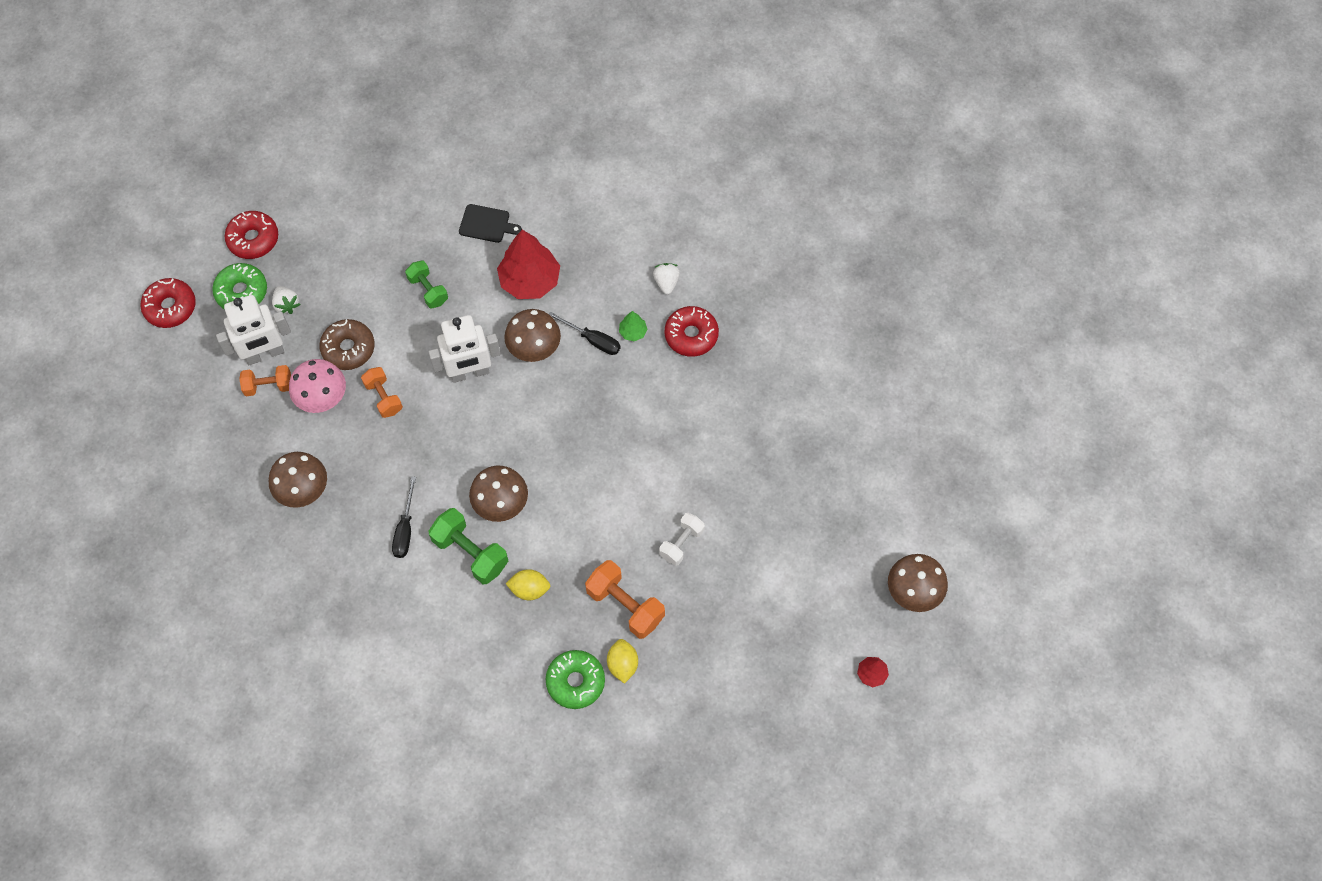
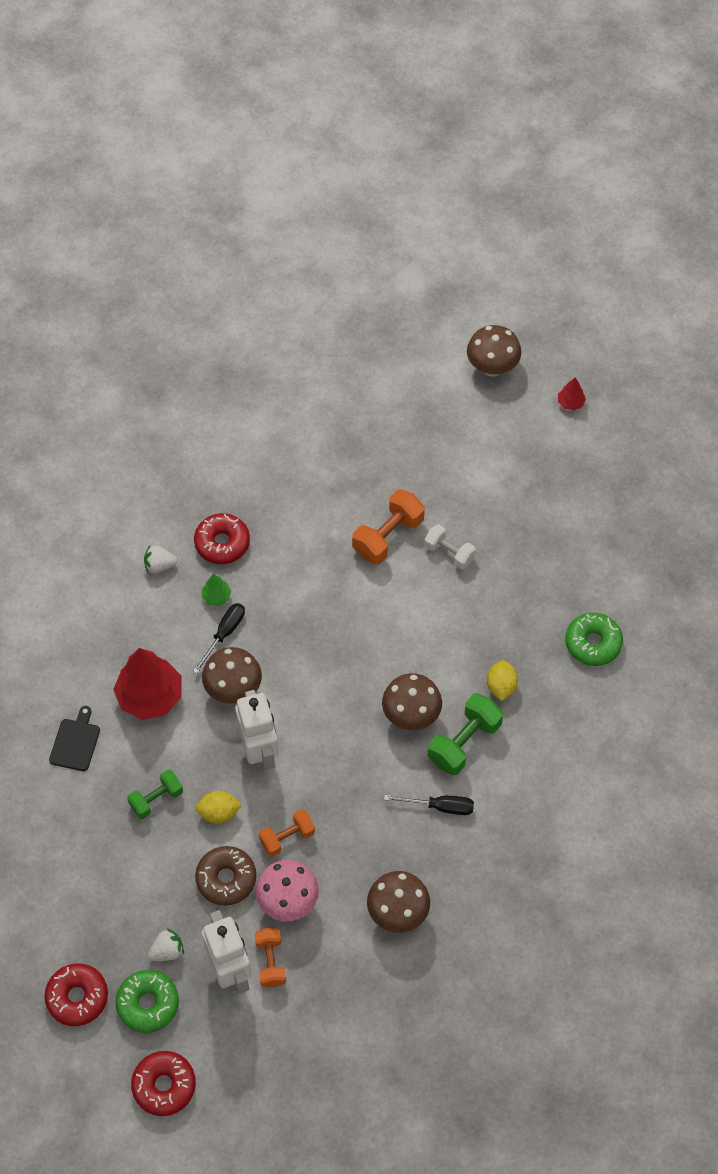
camera: 90 degrees left, 5 degrees down
orange dumbbell [585,560,665,639] -> orange dumbbell moved to [352,489,425,564]
yellow lemon [607,639,638,684] -> yellow lemon moved to [195,791,242,823]

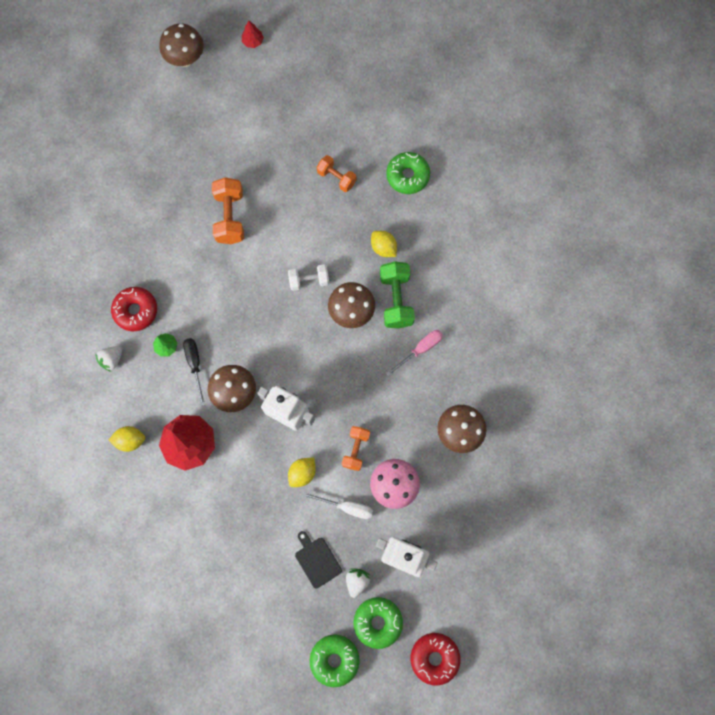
camera: 45 degrees left, 15 degrees up
red donut [44,963,108,1026] -> green donut [310,634,360,687]
black cutting board [49,706,100,771] -> black cutting board moved to [295,531,342,588]
green dumbbell [127,770,183,819] -> none
brown donut [195,846,256,906] -> white screwdriver [303,492,373,519]
orange dumbbell [254,928,286,987] -> orange dumbbell moved to [317,155,356,192]
black screwdriver [384,795,474,815] -> pink screwdriver [386,330,443,376]
white dumbbell [424,524,476,569] -> white dumbbell moved to [288,264,329,291]
none -> yellow lemon [109,426,145,452]

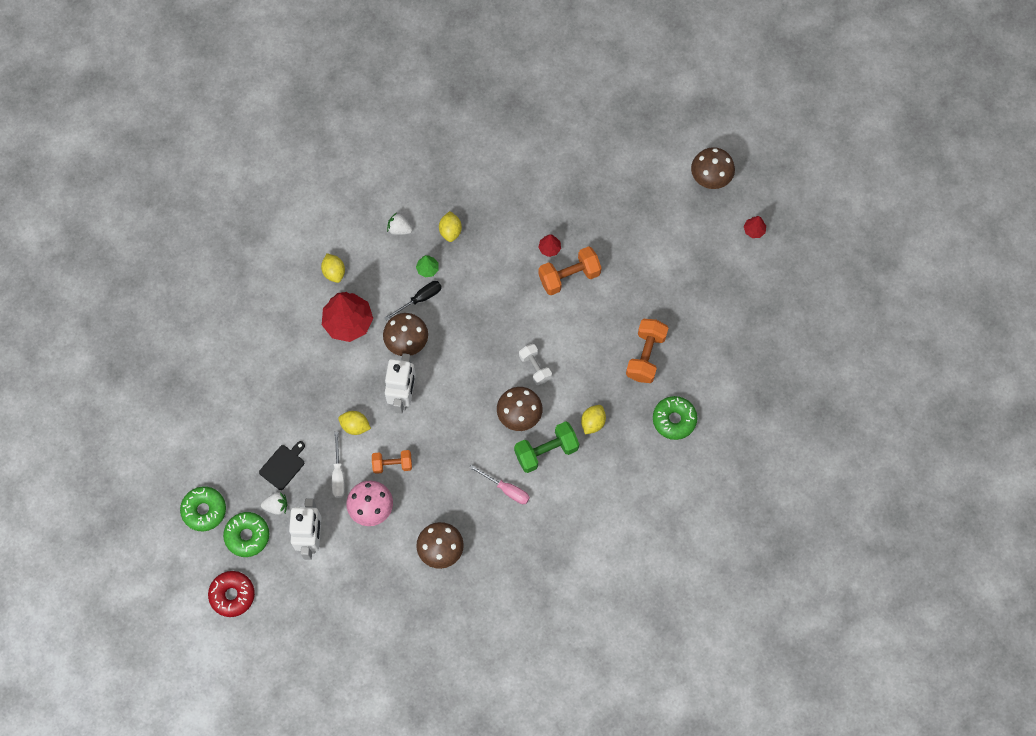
camera: 70 degrees right, 5 degrees down
red donut [111,287,157,331] -> yellow lemon [439,211,462,242]
orange dumbbell [317,155,356,192] -> orange dumbbell [626,319,668,383], size x1.55
none -> red tree [538,234,561,257]

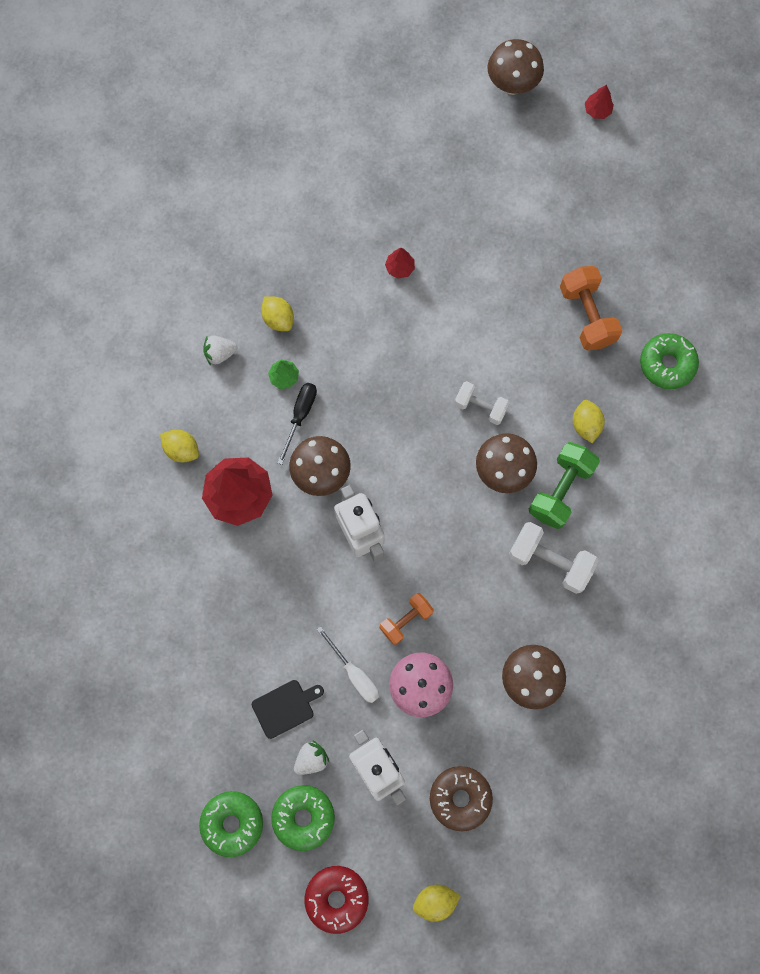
camera: 35 degrees left, 5 degrees up
black cutting board [259,441,305,490] -> black cutting board turned 60 degrees clockwise [252,680,324,739]
yellow lemon [338,411,371,435] -> yellow lemon moved to [413,885,461,922]
pink screwdriver [469,465,530,504] -> white dumbbell [509,522,598,594]
orange dumbbell [538,246,602,295] -> none
none -> brown donut [430,766,493,831]

